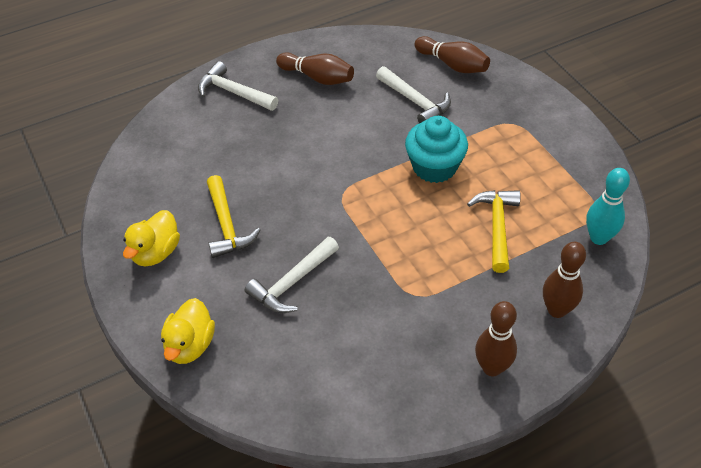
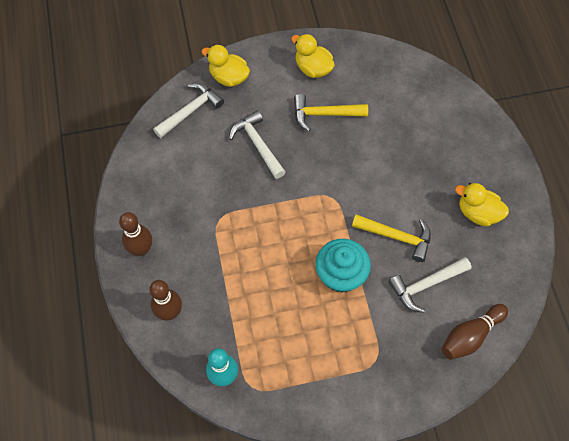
camera: 105 degrees right, 15 degrees up
white hammer [198,61,278,111] -> white hammer moved to [153,83,224,138]
brown bowling pin [276,52,354,85] -> yellow duck [455,183,509,227]
yellow hammer [467,190,521,273] -> yellow hammer moved to [352,214,431,262]

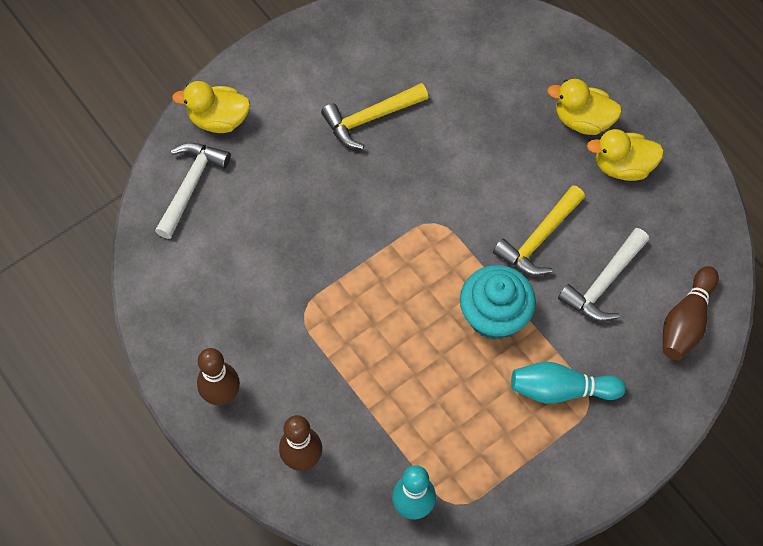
camera: 25 degrees left, 0 degrees up
white hammer [229,110,286,179] -> none
yellow duck [291,34,335,78] -> yellow duck moved to [547,79,622,135]
yellow hammer [352,214,431,262] -> yellow hammer turned 135 degrees clockwise [493,185,585,276]
none -> turquoise bowling pin [511,362,626,404]

